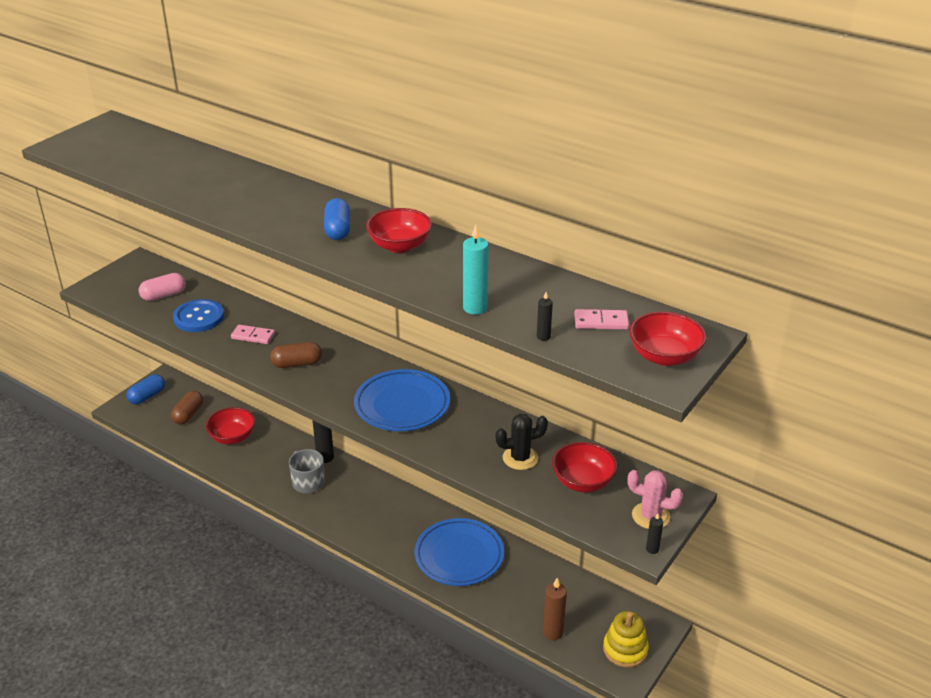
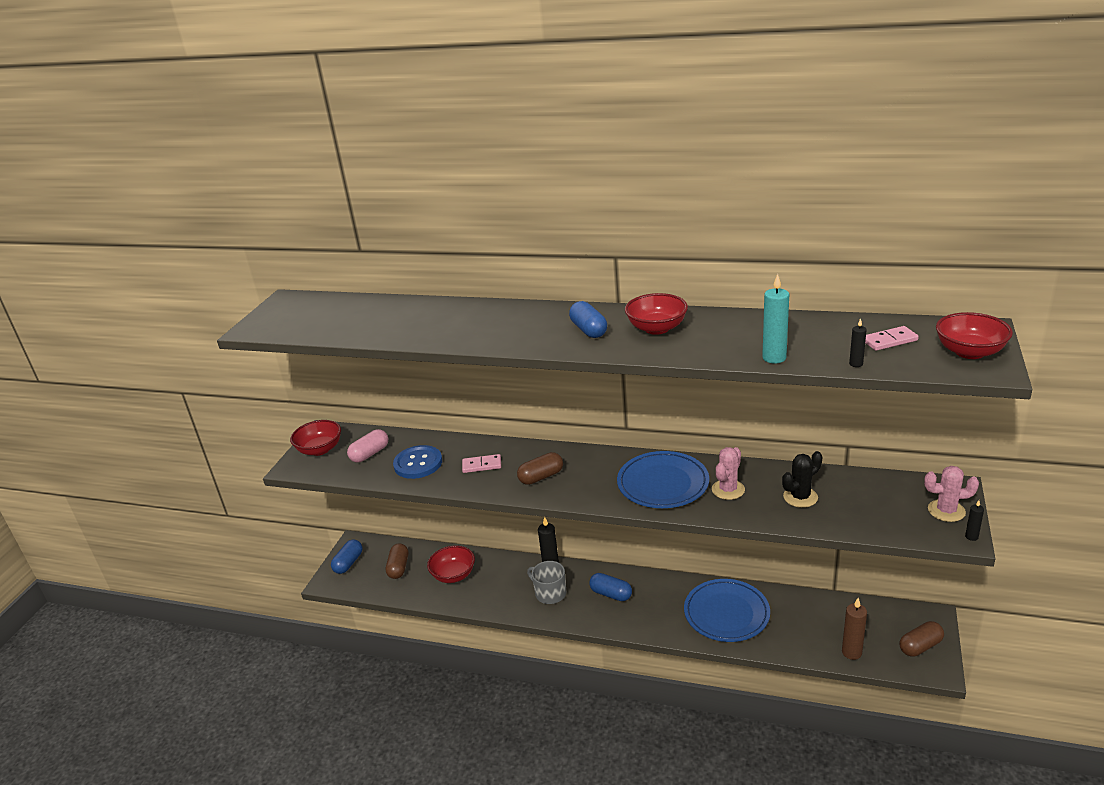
camera: 15 degrees left, 5 degrees down
red bowl [552,442,617,492] -> red bowl moved to [290,420,341,456]
yellow stacking toy [603,611,649,668] -> brown capsule [900,621,944,657]
none -> blue capsule [589,573,632,601]
none -> pink cactus [712,447,745,500]

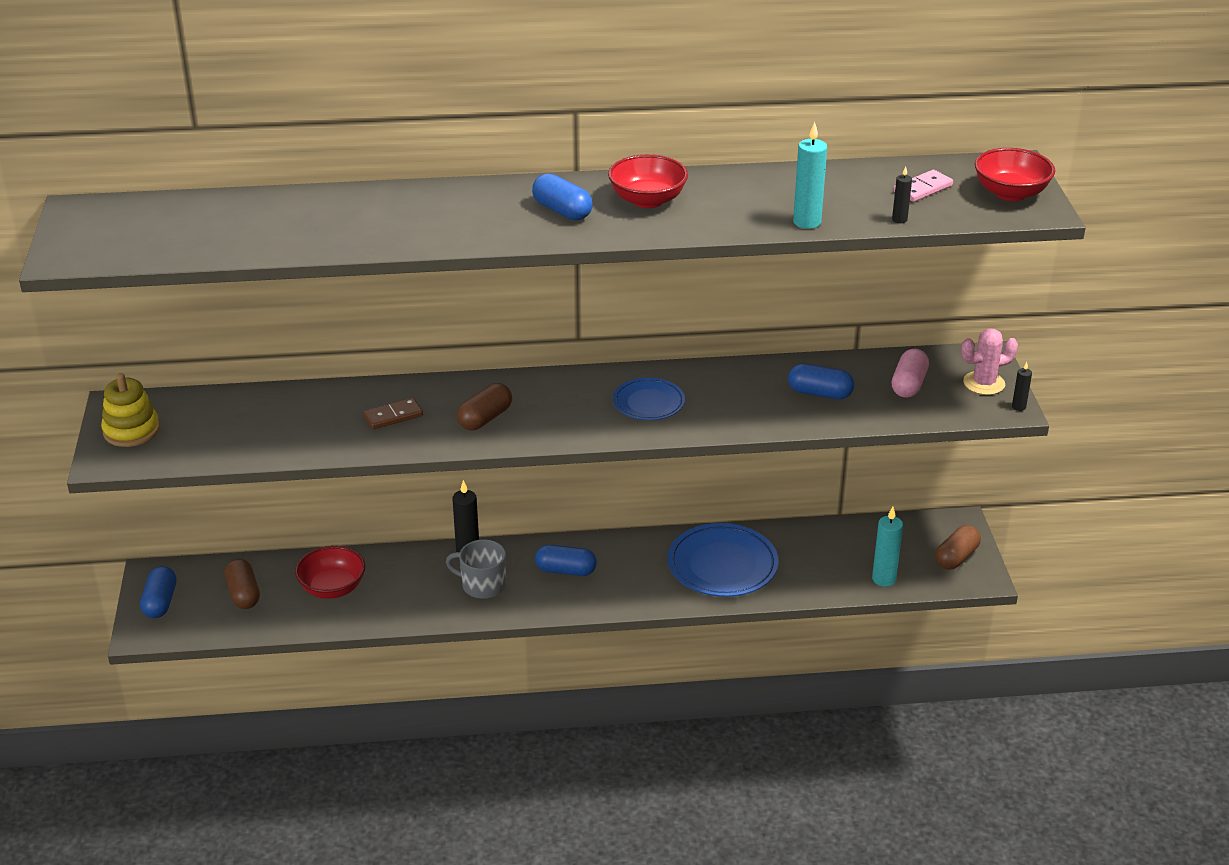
camera: 25 degrees left, 5 degrees up
red bowl [290,420,341,456] -> yellow stacking toy [101,373,160,447]
pink capsule [347,429,388,463] -> pink capsule moved to [891,349,929,398]
blue button [393,445,442,479] -> none
pink domino [462,454,501,473] -> brown domino [363,398,423,429]
blue plate [617,451,709,508] -> blue plate [613,378,685,420], size x0.60
pink cactus [712,447,745,500] -> none
black cactus [782,451,822,508] -> blue capsule [788,364,854,399]
brown candle [842,598,867,660] -> turquoise candle [872,507,903,587]

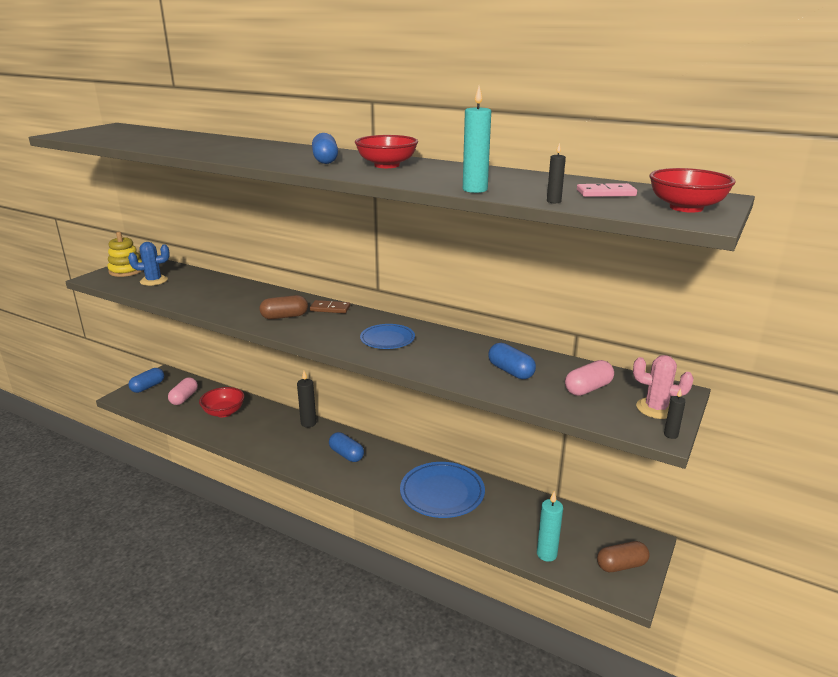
camera: 35 degrees right, 10 degrees down
brown capsule [225,559,260,609] -> pink capsule [168,377,198,405]
brown domino [363,398,423,429] -> brown domino moved to [310,300,350,313]
grey mug [446,539,506,599] -> none
none -> blue cactus [128,242,170,286]

